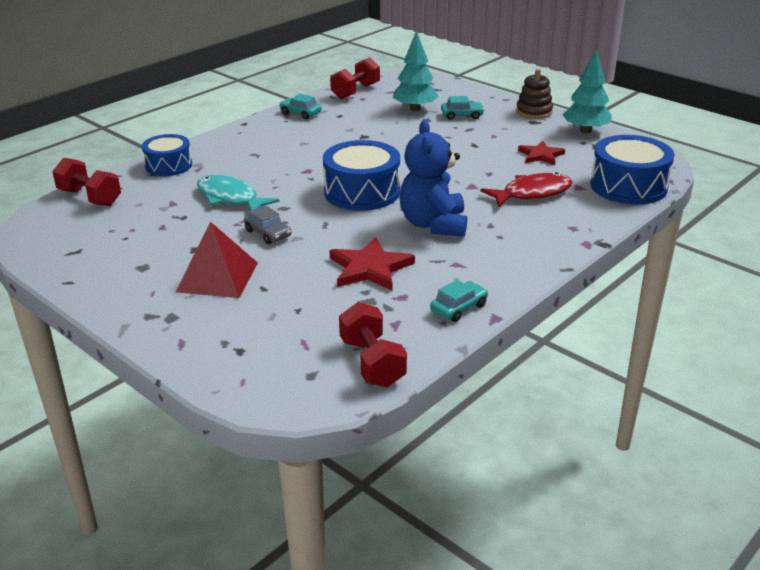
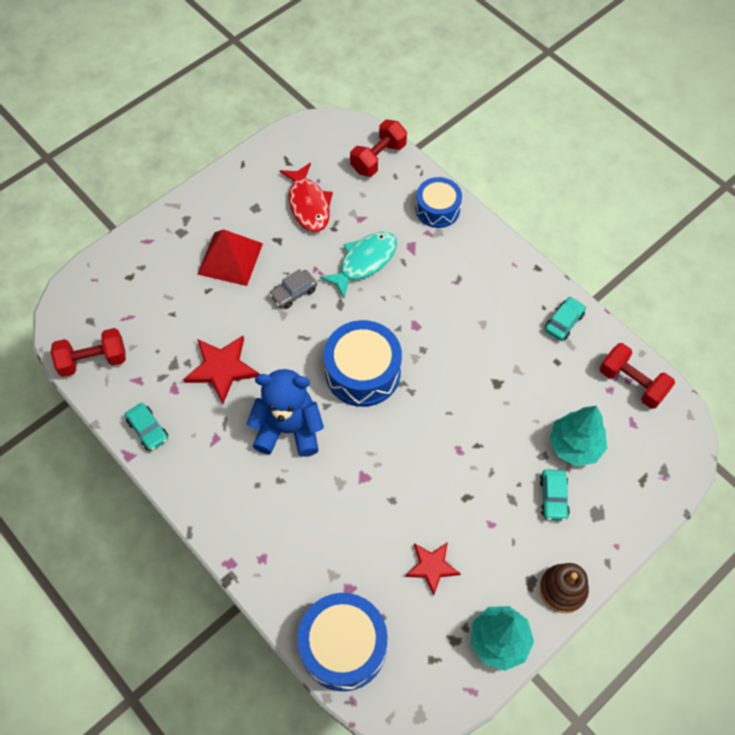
camera: 95 degrees right, 30 degrees up
red fish [480,172,573,207] -> red fish moved to [280,163,333,232]

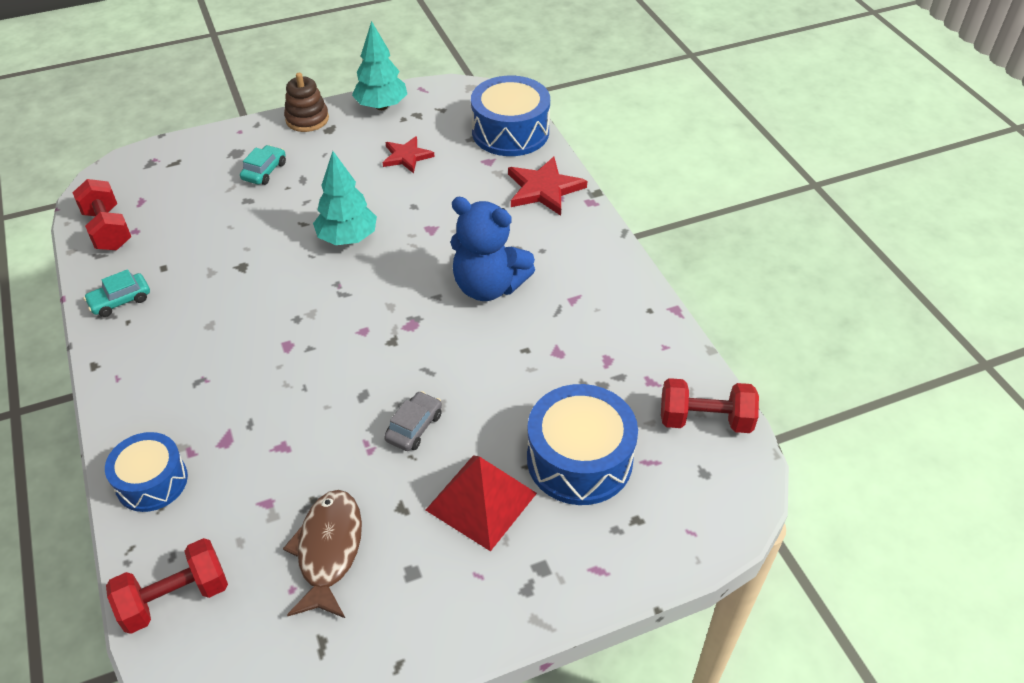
camera: 160 degrees left, 15 degrees down
turquoise car [125,403,168,451] -> none
red star [183,336,259,404] -> red star moved to [508,157,587,216]
grey car [269,269,317,309] -> grey car turned 45 degrees counterclockwise [384,391,442,451]
red fish [280,163,333,232] -> brown fish [283,490,362,618]
turquoise fish [320,232,397,298] -> none
blue drum [324,320,402,407] -> blue drum moved to [527,384,638,505]
turquoise tree [549,406,607,466] -> turquoise tree moved to [313,151,377,245]

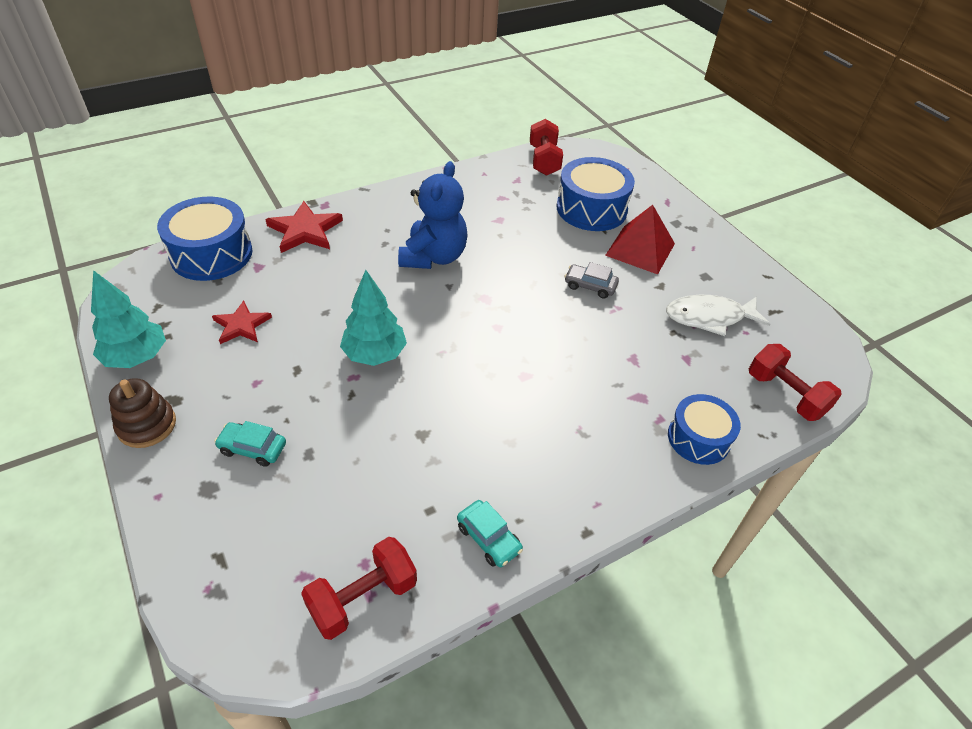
camera: 100 degrees left, 0 degrees up
brown fish [283,490,362,618] -> white fish [666,294,770,336]

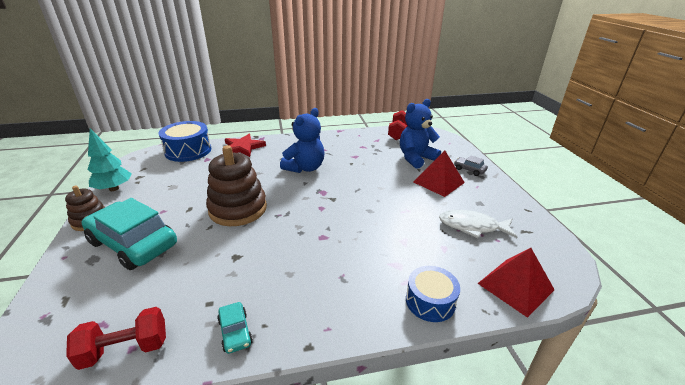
camera: 20 degrees right, 15 degrees down
red star [212,301,272,344] -> none
turquoise car [214,421,286,467] -> turquoise car [81,198,177,270], size x2.34
turquoise tree [340,270,407,366] -> brown stacking toy [206,145,267,226]
blue drum [557,157,635,231] -> blue teddy bear [400,99,441,169]
grey car [564,262,619,299] -> grey car moved to [454,155,488,176]
red dumbbell [749,344,842,421] -> red pyramid [477,248,555,318]

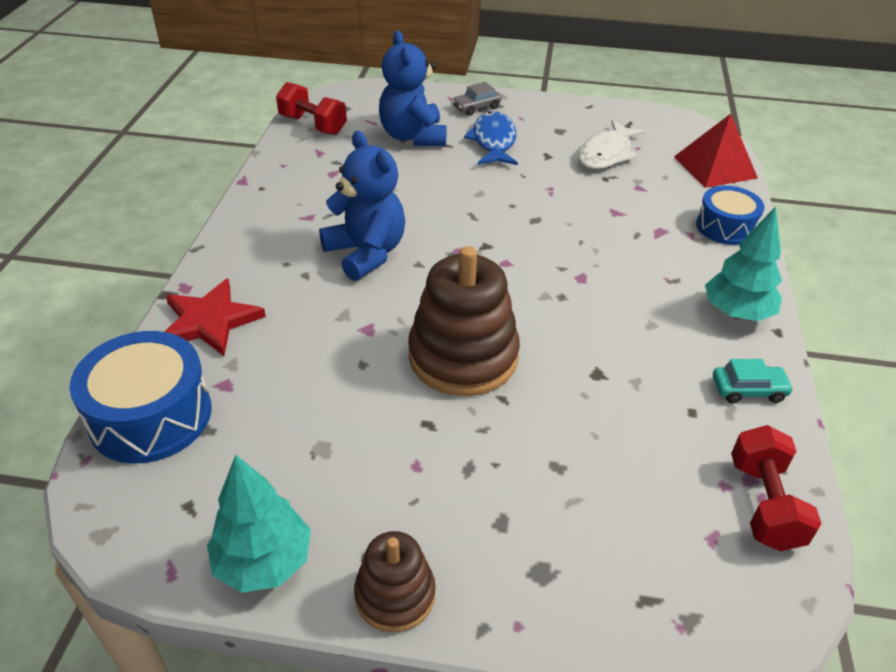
camera: 70 degrees left, 10 degrees up
turquoise car [81,198,177,270] -> none
red pyramid [414,150,465,197] -> blue fish [464,111,518,165]
none -> turquoise tree [705,207,782,321]

